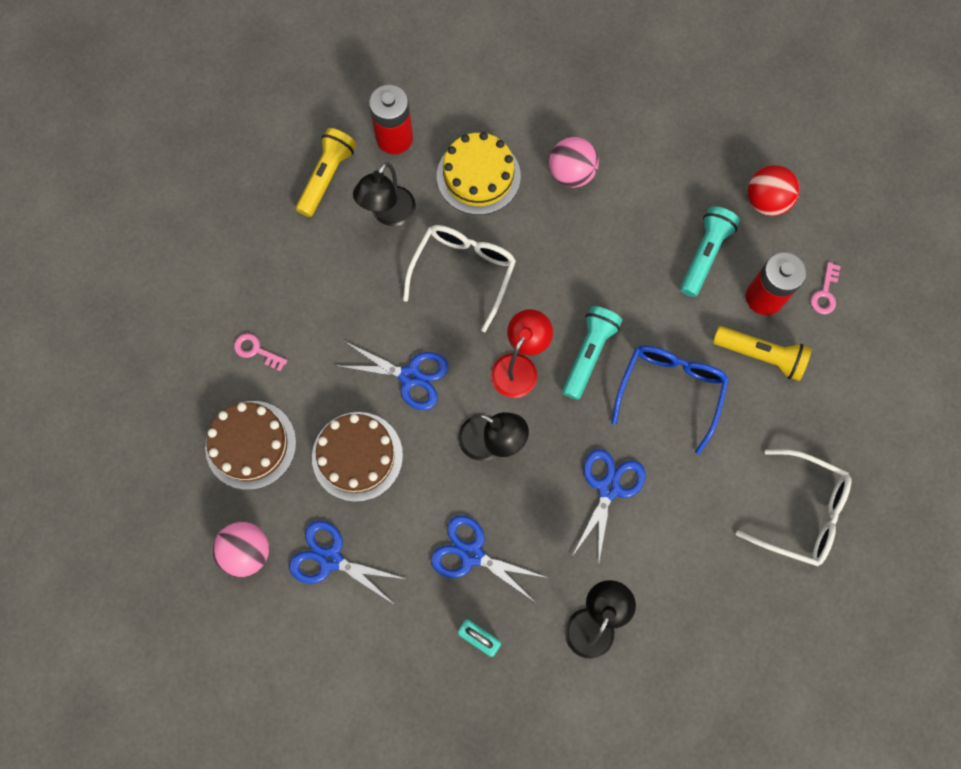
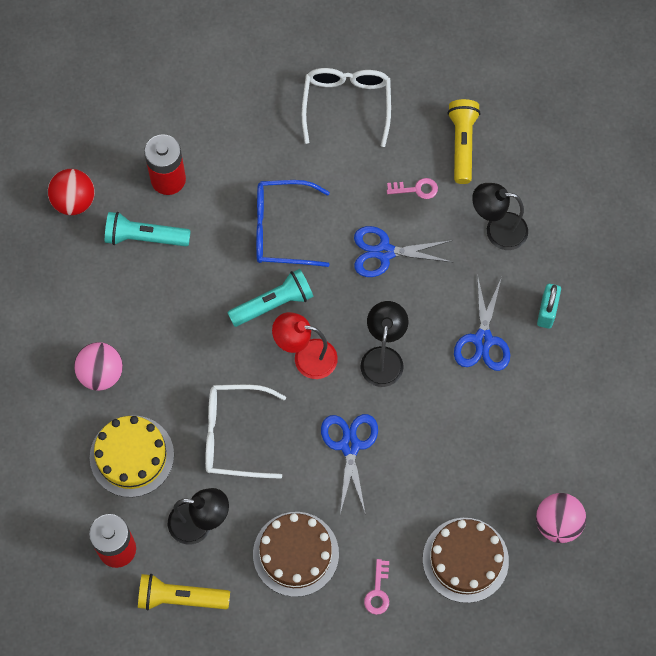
camera: 110 degrees left, 5 degrees down
blue scissors [289,520,405,605] -> none
brown cake [312,412,403,502] -> brown cake moved to [253,512,339,597]
turquoise flashlight [562,306,622,400] -> turquoise flashlight turned 150 degrees clockwise [227,269,313,327]
yellow flashlight [713,326,812,381] -> yellow flashlight moved to [448,99,480,184]
pink key [811,262,841,314] -> pink key moved to [387,178,438,199]

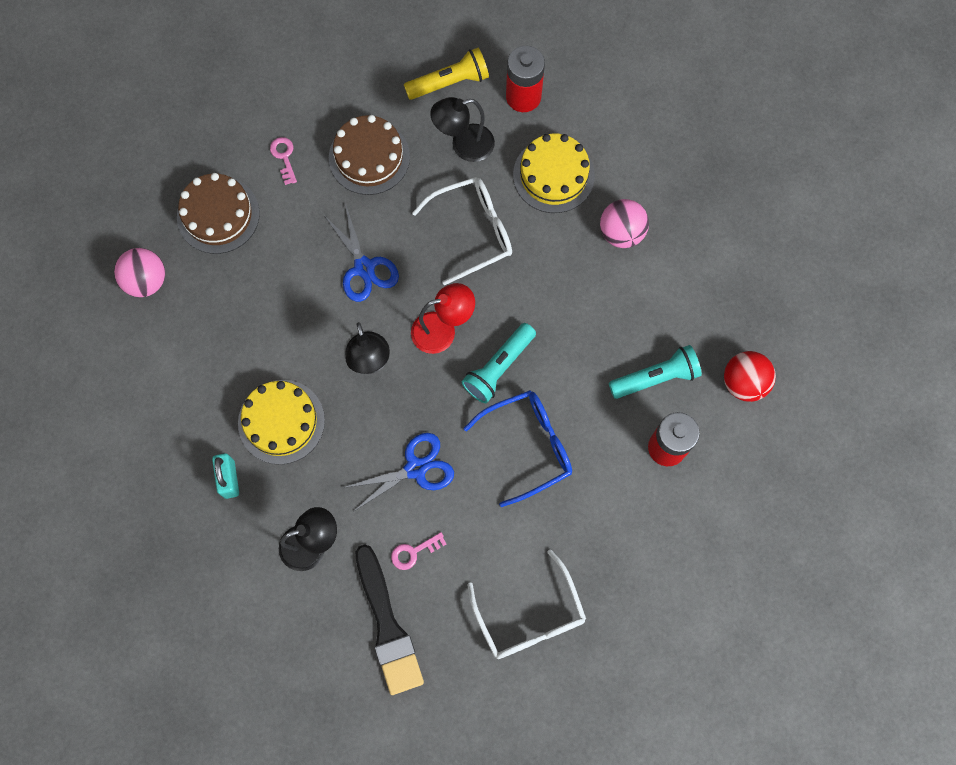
camera: 155 degrees right, 5 degrees up
yellow flashlight [448,99,480,184] -> black brush [356,544,424,695]
blue scissors [454,274,510,371] -> yellow cake [238,380,325,465]

